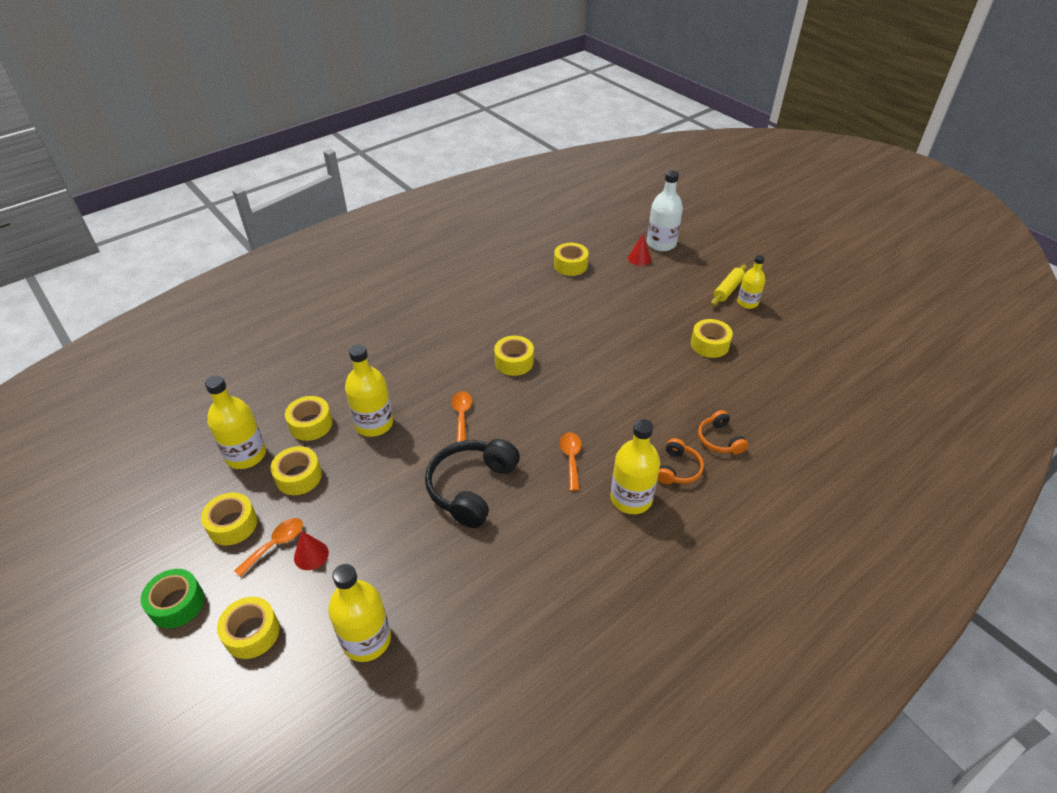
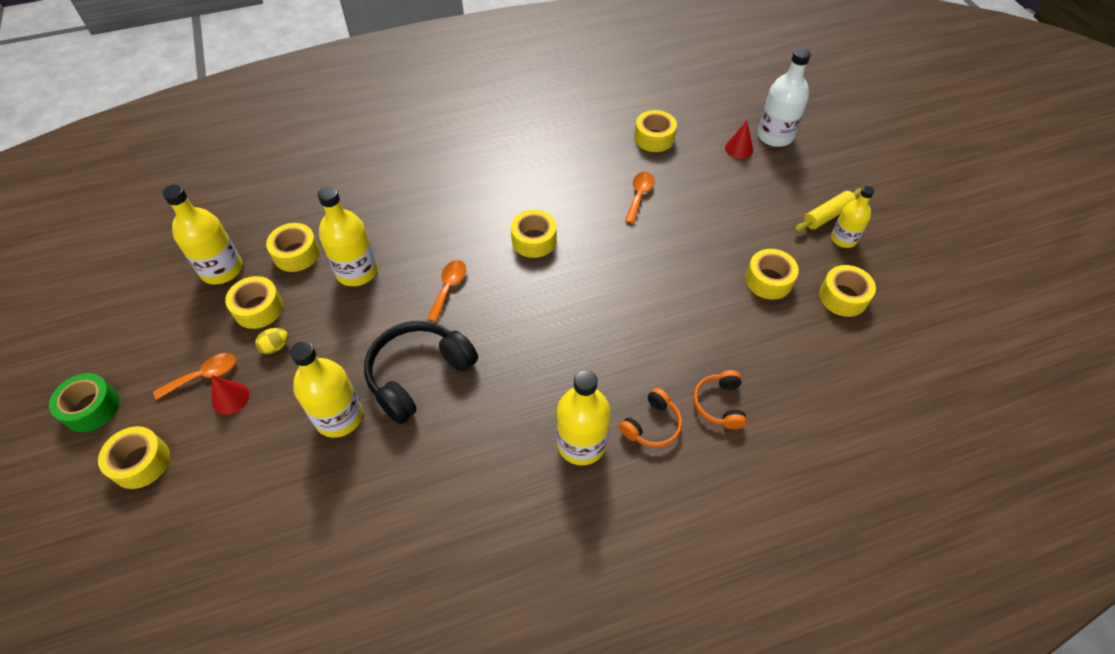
camera: 20 degrees right, 10 degrees up
yellow tape [201,492,257,545] -> yellow tape moved to [819,265,876,317]
yellow bottle [328,564,391,662] -> yellow bottle moved to [290,341,363,438]
orange spoon [560,432,582,491] -> orange spoon moved to [625,172,655,224]
none -> yellow egg [255,328,288,354]

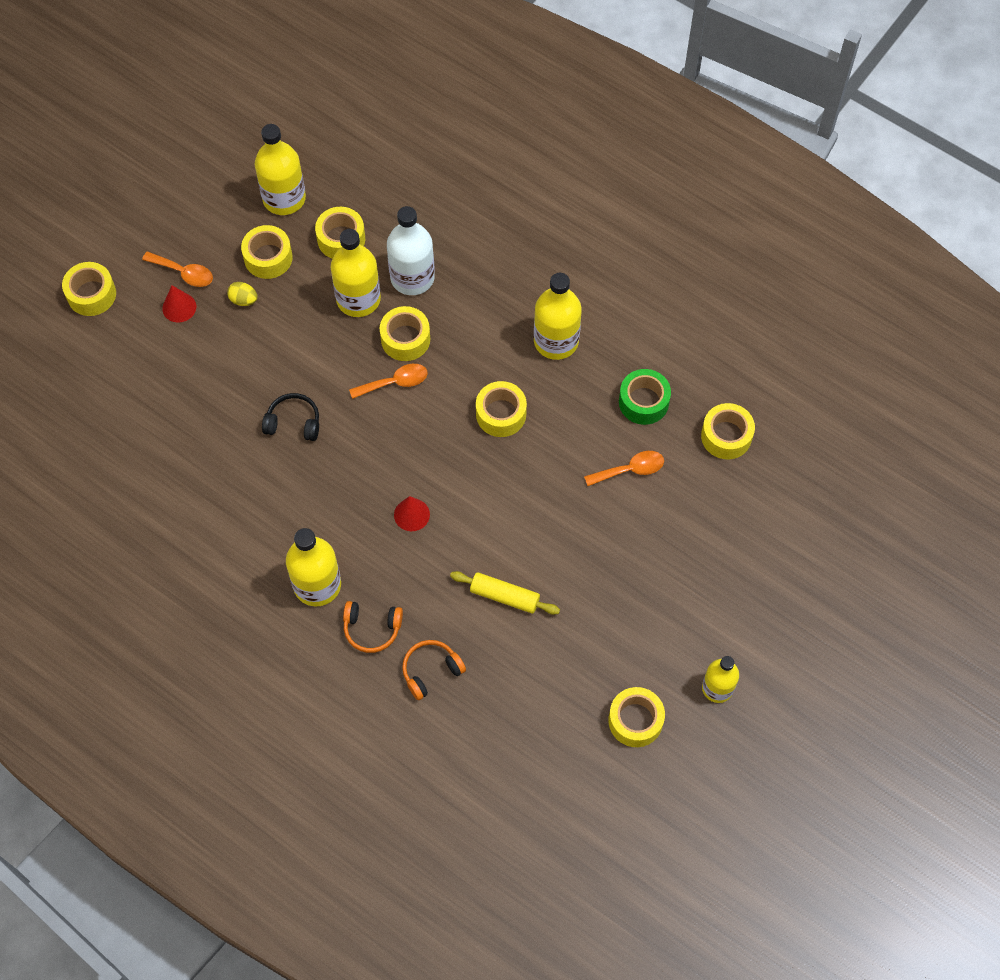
camera: 55 degrees right, 10 degrees up
green tape [49,373,120,432] -> green tape moved to [619,369,671,425]
yellow bottle [290,341,363,438] -> yellow bottle moved to [534,273,582,360]
black headphones [364,321,478,424] -> black headphones [262,393,319,441], size x0.54
red cone [725,121,753,159] -> red cone moved to [394,496,430,531]
yellow tape [745,249,799,300] -> yellow tape moved to [380,306,430,361]
white bottle [757,48,811,147] -> white bottle moved to [387,206,435,295]
yellow rolling pin [795,188,863,232] -> yellow rolling pin moved to [450,571,560,615]

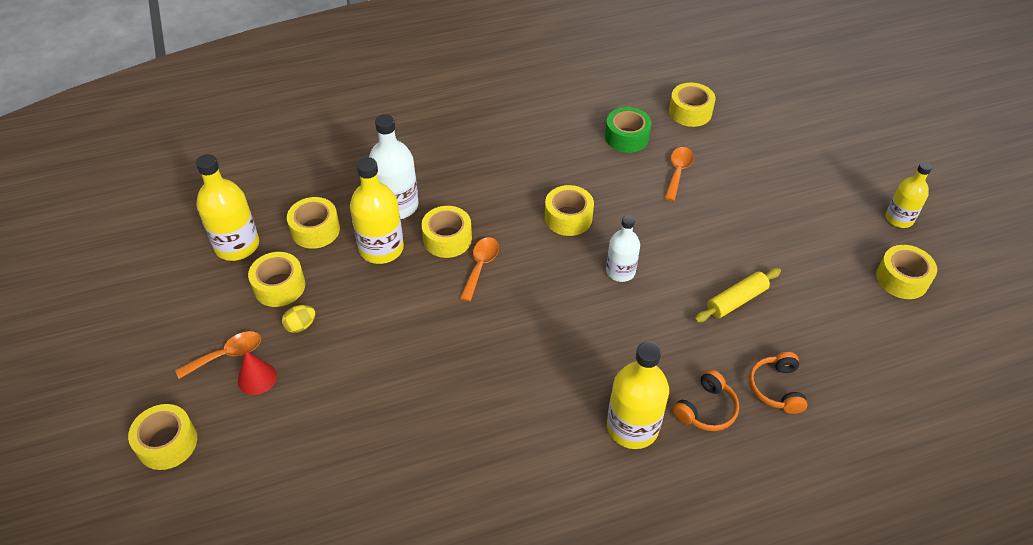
camera: 55 degrees left, 15 degrees down
black headphones [262,393,319,441] -> none
red cone [394,496,430,531] -> none
yellow bottle [534,273,582,360] -> none
none -> white bottle [606,215,640,282]

